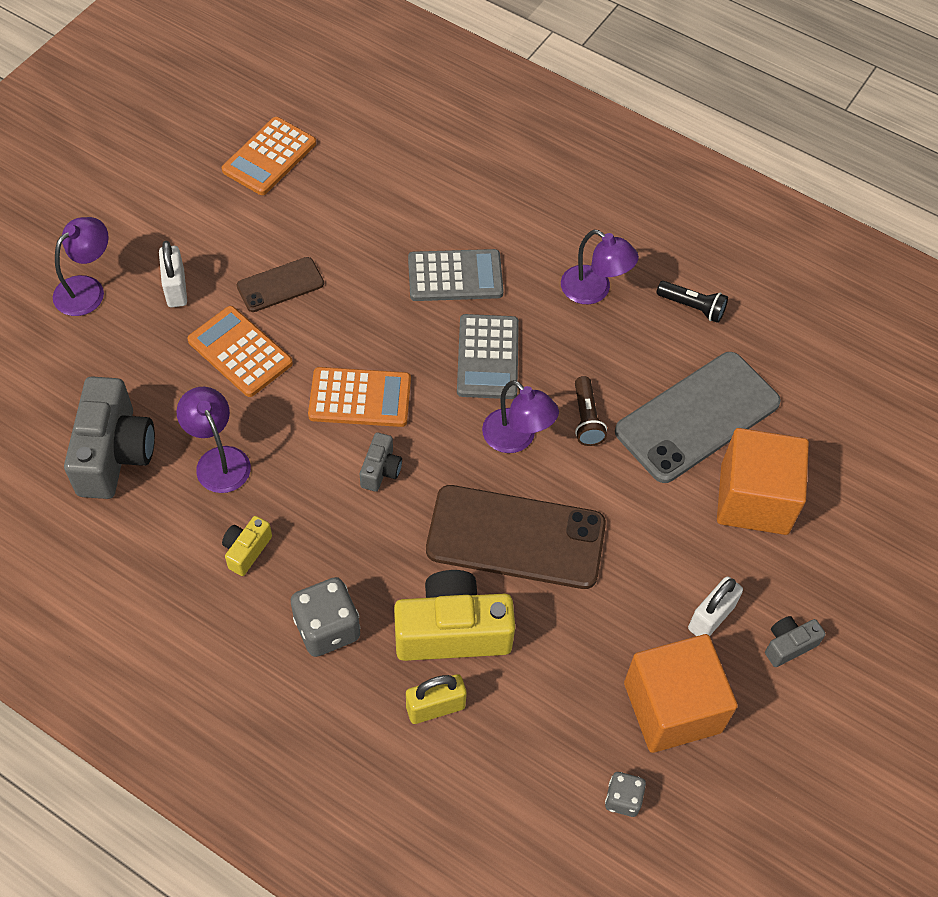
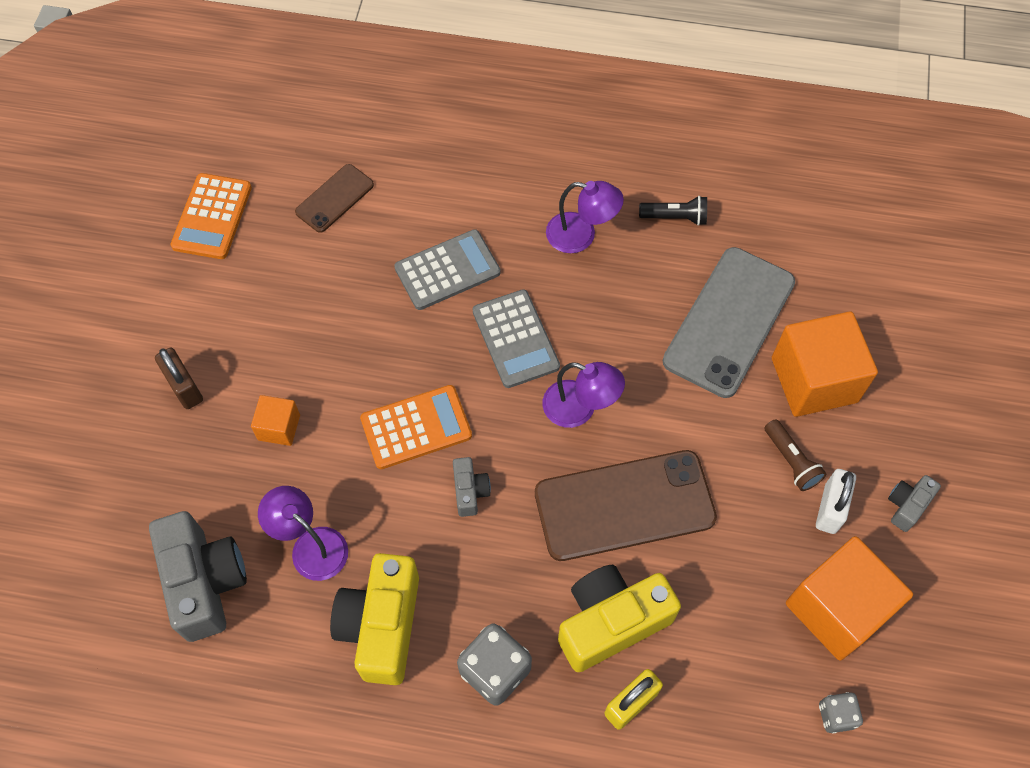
camera: 20 degrees left, 5 degrees up
purple lamp [53,217,109,316] -> none
white padlock [159,241,187,307] -> brown padlock [155,348,203,409]
orange calculator [187,306,293,397] -> orange cube [251,395,300,446]
yellow camera [222,516,272,576] -> yellow camera [330,553,419,685], size x2.07
brown phone [237,257,324,312] -> brown phone moved to [295,164,374,233]
brown flashlight [575,376,607,446] -> brown flashlight moved to [764,419,826,491]

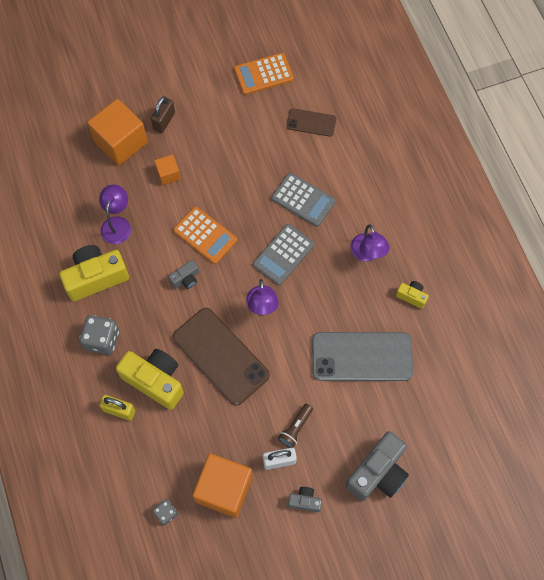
camera: 60 degrees right, 5 degrees up
grey camera [149,511,247,642] -> grey camera moved to [345,431,409,501]
black flashlight [639,196,707,226] -> yellow camera [396,281,429,309]
orange cube [772,311,878,417] -> orange cube moved to [87,99,148,166]

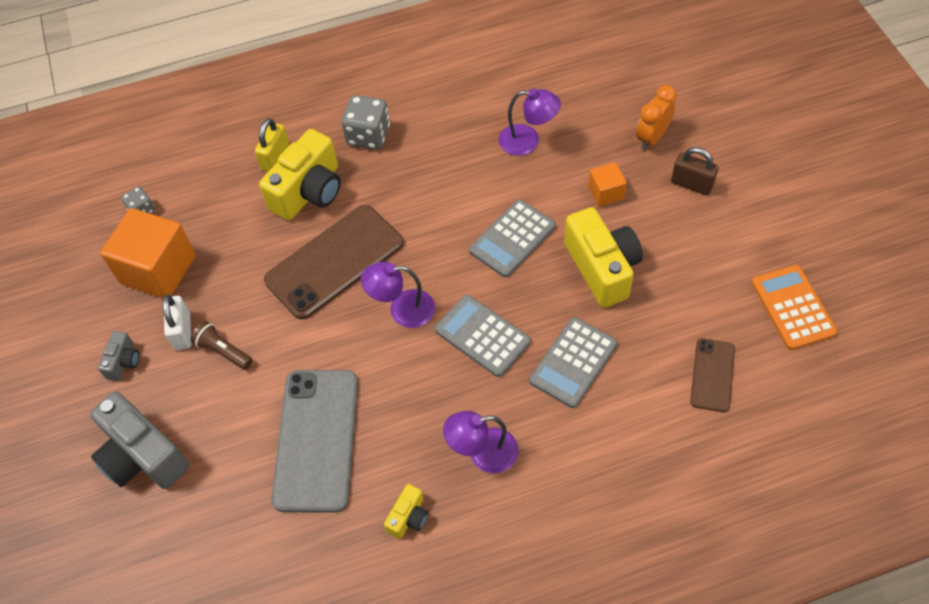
camera: 95 degrees right, 10 degrees down
yellow camera [59,245,129,301] -> yellow camera moved to [564,207,643,308]
orange cube [87,99,148,166] -> orange clock [636,85,677,150]
grey camera [168,260,199,289] -> none
orange calculator [173,206,237,264] -> grey calculator [469,199,556,277]

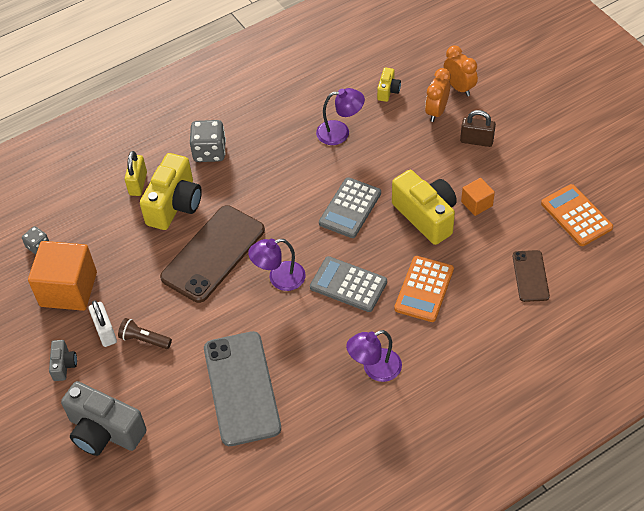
camera: 15 degrees left, 5 degrees down
yellow camera [384,484,428,539] -> yellow camera moved to [377,68,401,102]
grey calculator [529,317,617,408] -> orange calculator [394,256,454,322]
orange cube [588,162,627,207] -> orange cube moved to [461,178,495,216]
none -> orange clock [444,45,478,96]

